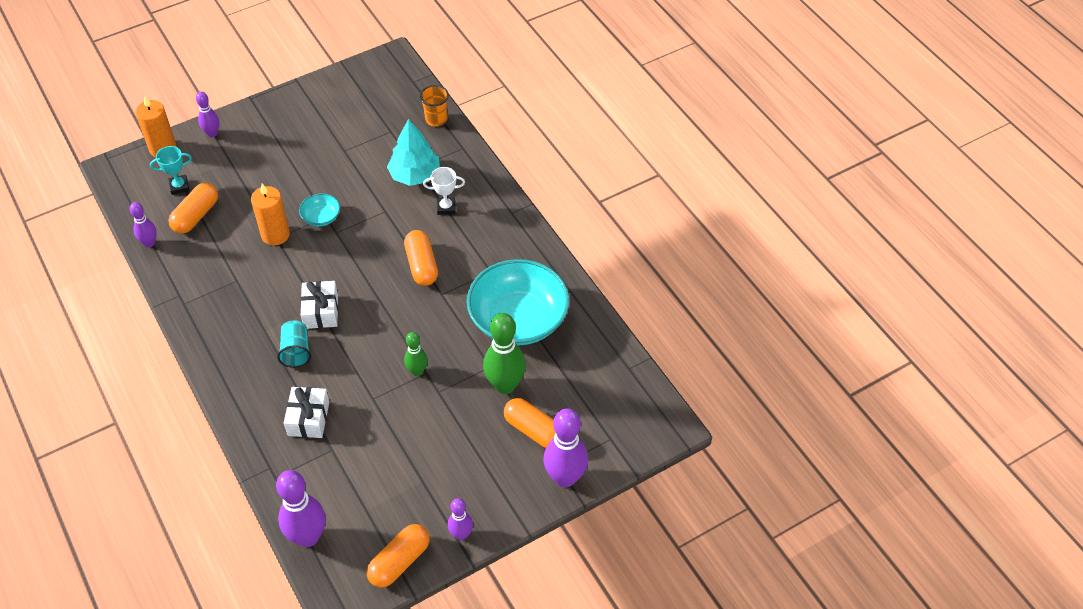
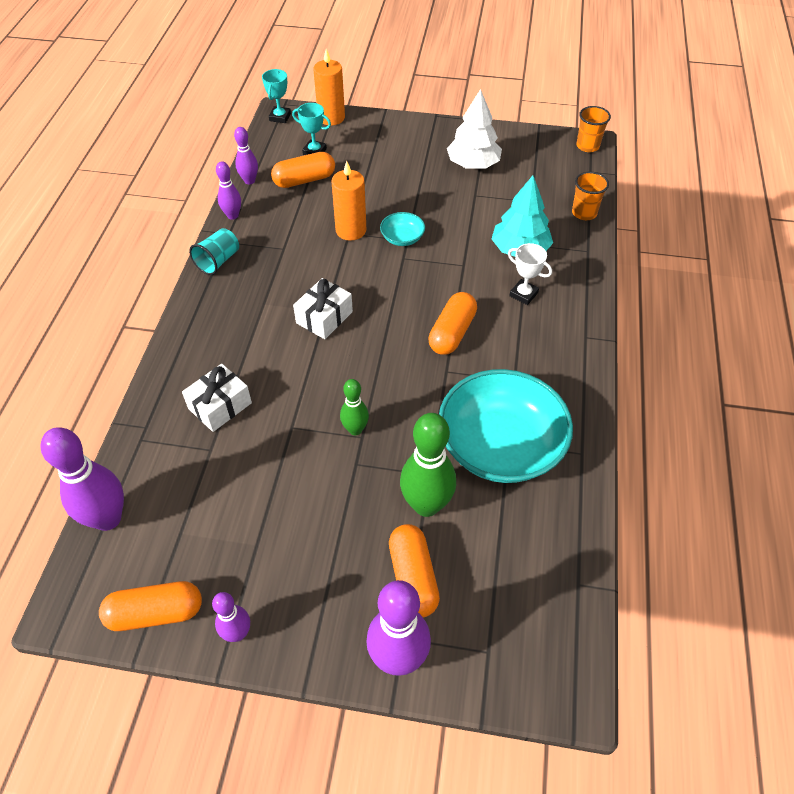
camera: 40 degrees right, 0 degrees up
purple bowling pin [196,92,219,137] -> purple bowling pin moved to [216,162,241,220]
turquoise cup [277,320,311,368] -> turquoise cup moved to [189,228,239,275]
none -> turquoise trophy [262,69,291,123]
none -> white tree [447,89,502,169]
none -> orange cup [576,106,611,152]

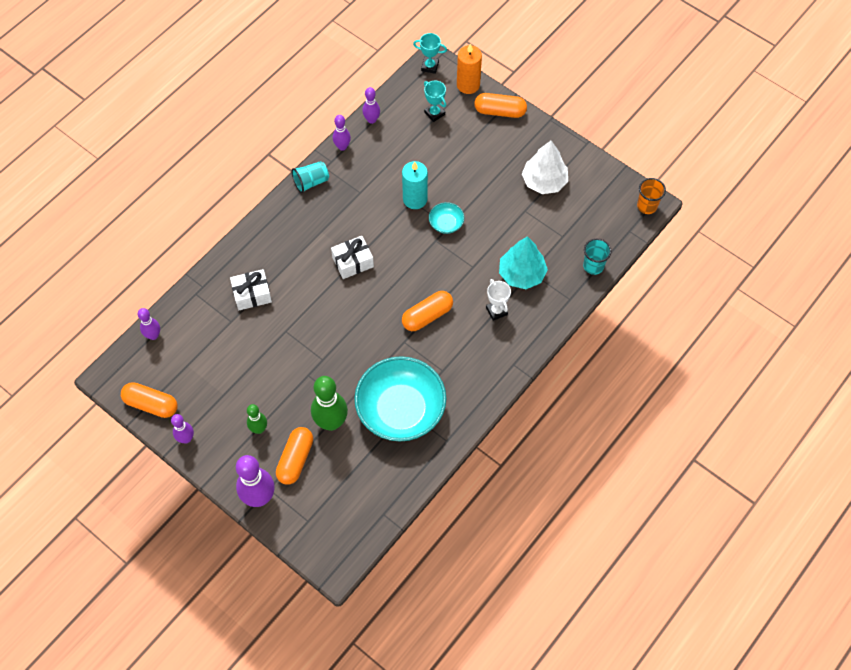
camera: 30 degrees right, 10 degrees up
purple bowling pin [41,427,124,531] -> purple bowling pin [138,308,160,340], size x0.56
turquoise trophy [262,69,291,123] -> turquoise trophy turned 60 degrees clockwise [413,33,447,74]
orange capsule [271,152,335,188] -> orange capsule moved to [474,93,527,118]
orange candle [331,161,366,241] -> turquoise candle [402,161,428,209]
green bowling pin [340,379,369,435] -> green bowling pin moved to [247,404,267,434]
orange cup [572,171,609,220] -> turquoise cup [583,238,612,275]

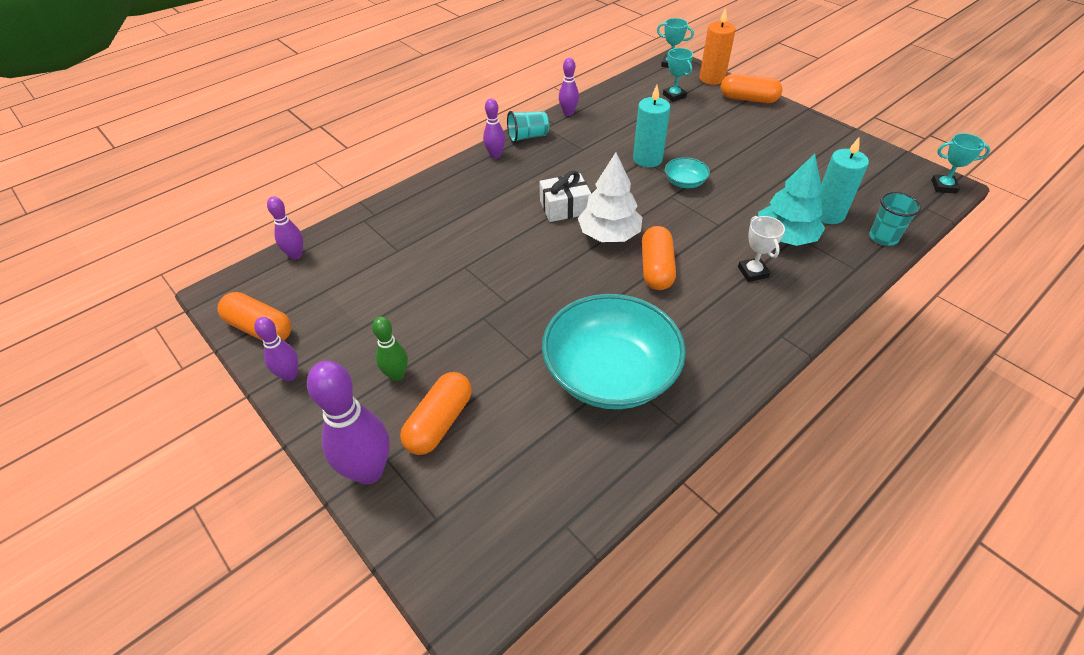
camera: 10 degrees right, 15 degrees down
white gift [230,269,272,310] -> none
green bowling pin [311,376,348,431] -> none
purple bowling pin [362,87,380,124] -> purple bowling pin moved to [483,98,505,159]
orange capsule [402,291,453,331] -> orange capsule turned 60 degrees counterclockwise [642,226,676,290]
white tree [522,141,568,194] -> white tree moved to [578,152,642,242]
orange cup [637,178,666,214] -> turquoise trophy [931,133,990,194]
none -> turquoise candle [818,137,869,224]

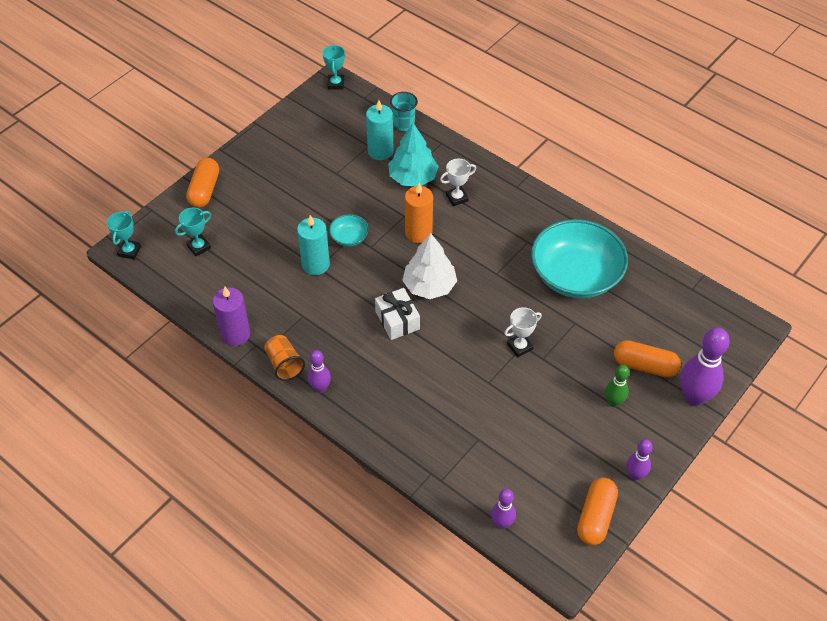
camera: 100 degrees left, 5 degrees up
turquoise cup [507,111,549,143] -> orange cup [264,335,305,381]
purple bowling pin [559,58,579,116] -> purple candle [213,287,250,346]
orange capsule [642,226,676,290] -> none
orange candle [699,8,736,85] -> orange candle moved to [405,183,433,243]
none -> white trophy [504,307,542,357]

